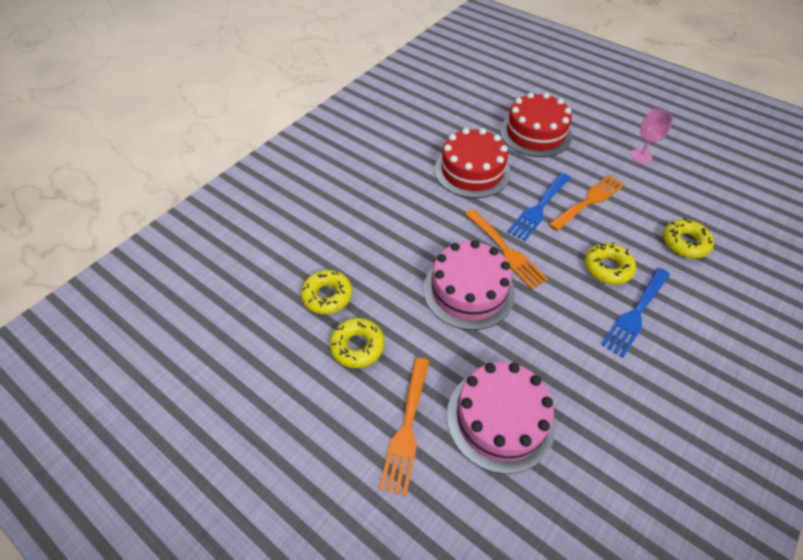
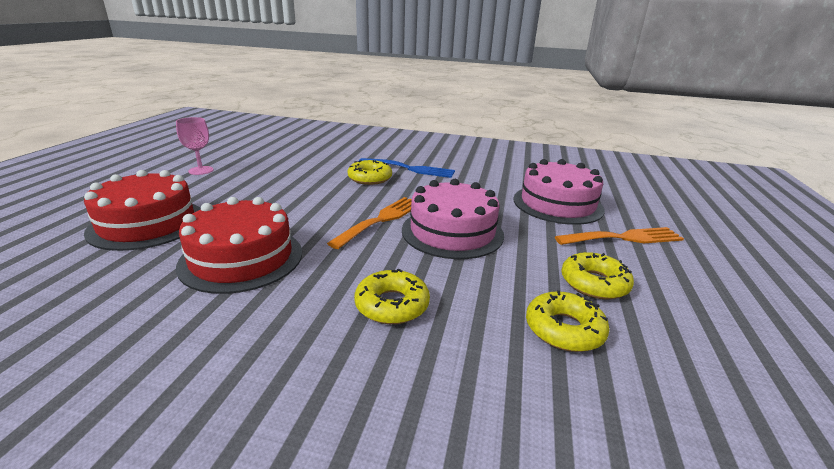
camera: 115 degrees left, 25 degrees down
blue fork [508,173,571,241] -> none
orange fork [549,175,625,231] -> none
yellow donut [663,218,714,258] -> yellow donut moved to [354,268,430,324]

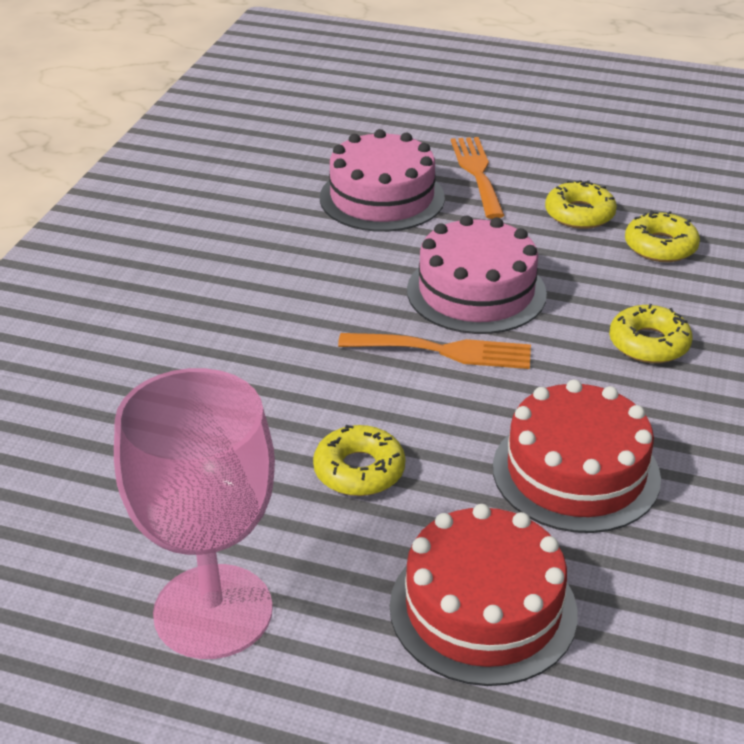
camera: 85 degrees left, 10 degrees up
pink goblet [176,117,214,175] -> pink goblet [114,368,275,659], size x2.21
orange fork [327,197,411,249] -> orange fork turned 150 degrees clockwise [338,333,531,369]
yellow donut [348,160,392,185] -> yellow donut moved to [313,425,406,496]
blue fork [359,158,455,178] -> none

